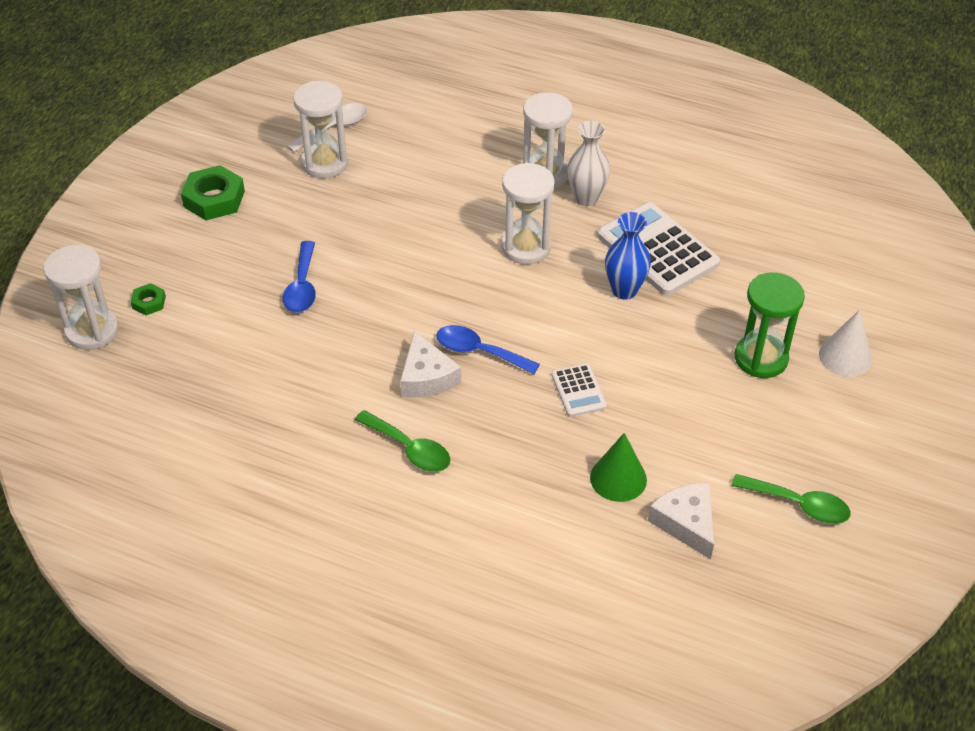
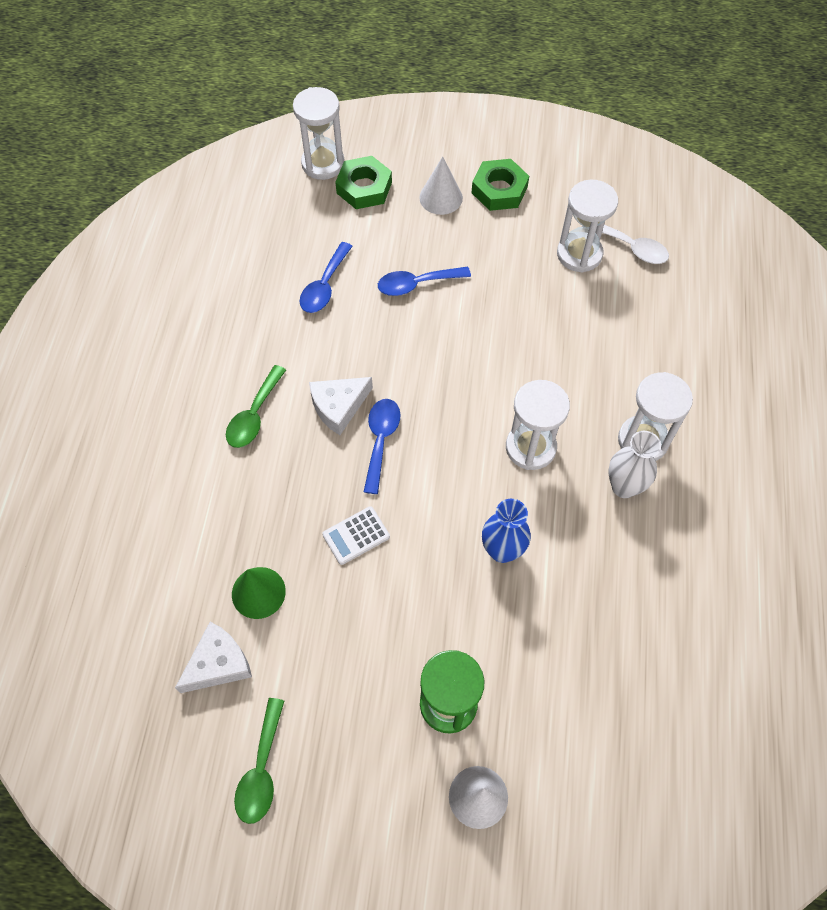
camera: 75 degrees right, 15 degrees up
green nut [131,283,166,315] -> green nut [335,156,392,209], size x1.92
white calculator [597,202,720,296] -> none
none -> blue spoon [300,242,353,313]
none -> white cone [419,156,463,215]

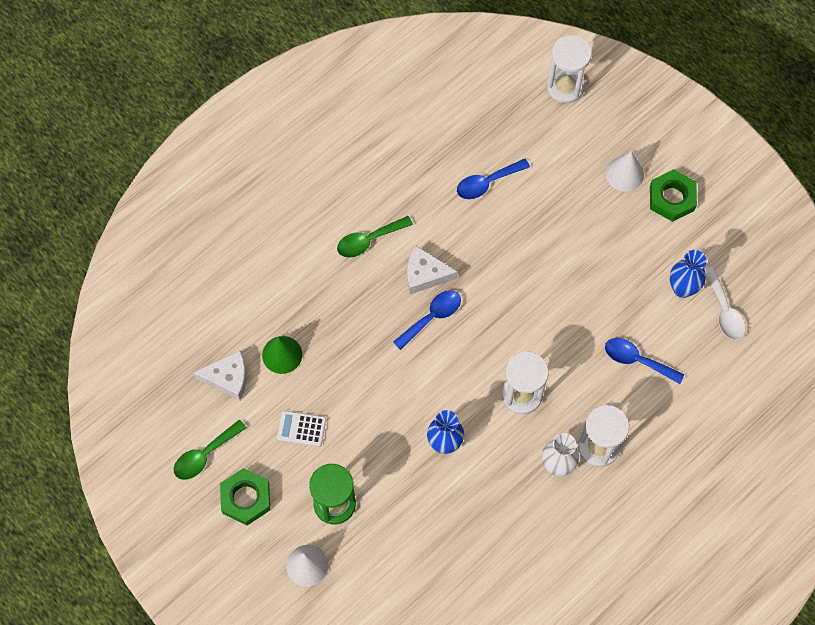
camera: 40 degrees right, 5 degrees up
white calculator [322,506,390,565] -> white calculator moved to [277,411,326,447]
green nut [335,156,392,209] -> green nut moved to [220,468,270,525]
blue spoon [378,267,471,296] -> blue spoon moved to [605,338,684,384]
white hourglass [557,180,618,273] -> blue vase [670,250,707,298]

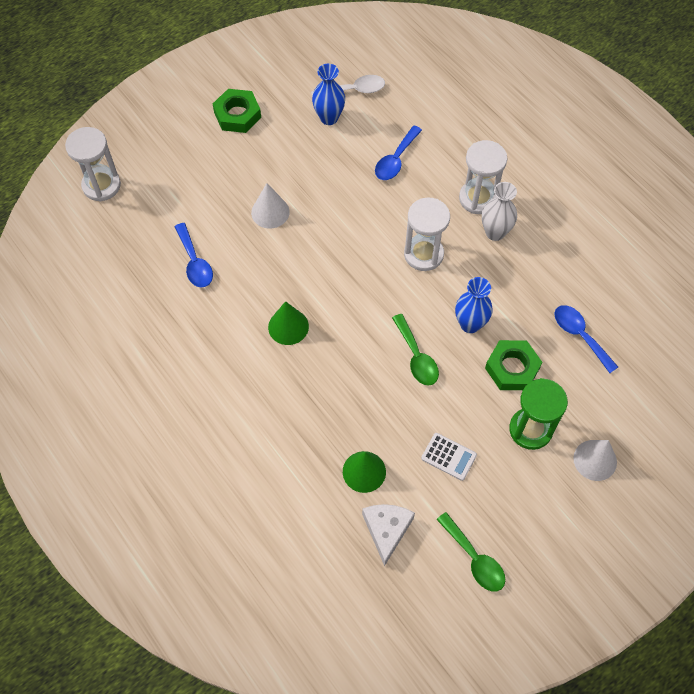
camera: 85 degrees left, 5 degrees down
green nut [220,468,270,525] -> green nut moved to [485,340,542,390]
white calculator [277,411,326,447] -> white calculator turned 75 degrees counterclockwise [421,433,477,481]
green spoon [337,216,413,258] -> green spoon moved to [392,314,439,386]
blue spoon [393,290,461,350] -> blue spoon moved to [554,305,618,373]
white cheese [407,246,458,294] -> green cone [268,301,309,345]
white cone [606,151,644,192] -> white cone moved to [251,183,290,229]

